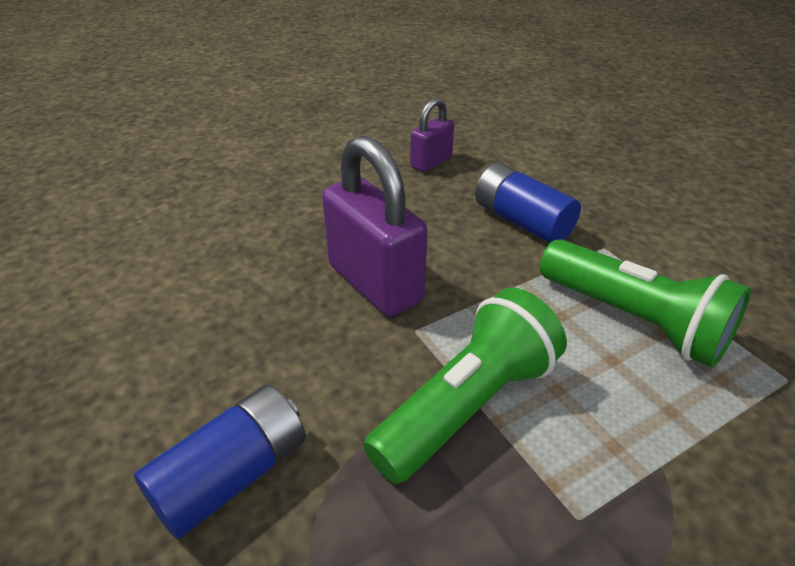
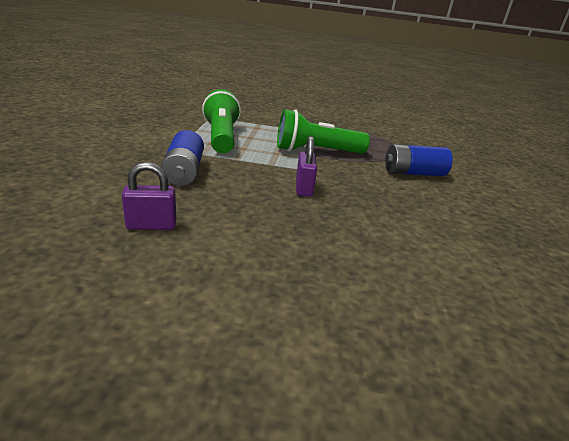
camera: 145 degrees left, 10 degrees down
purple padlock [322,135,427,317] -> purple padlock [296,136,317,197], size x0.55

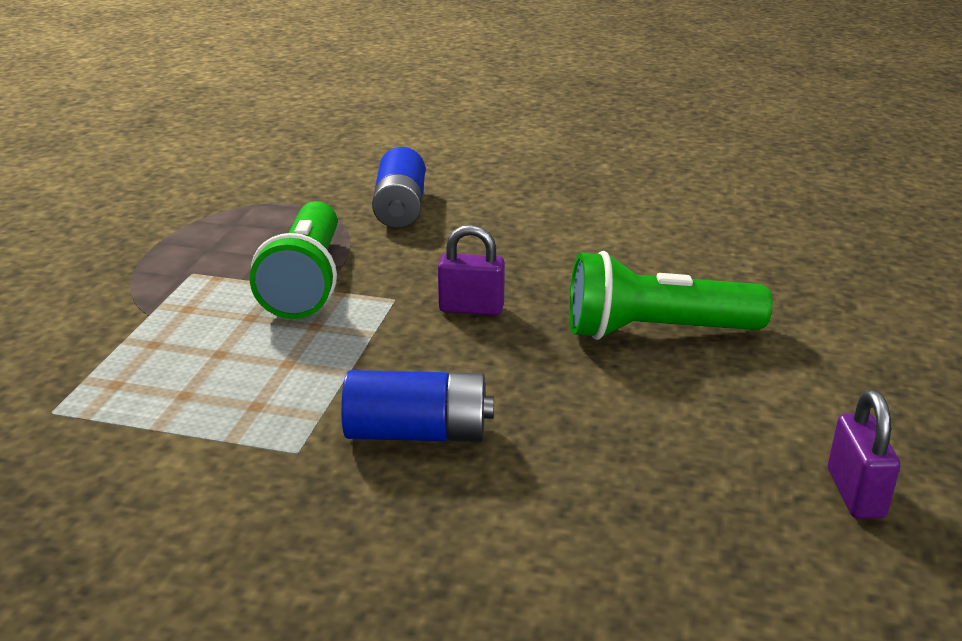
camera: 80 degrees left, 0 degrees up
purple padlock [122,162,176,230] -> purple padlock moved to [828,390,900,519]
green flashlight [202,89,241,153] -> green flashlight moved to [569,251,772,340]

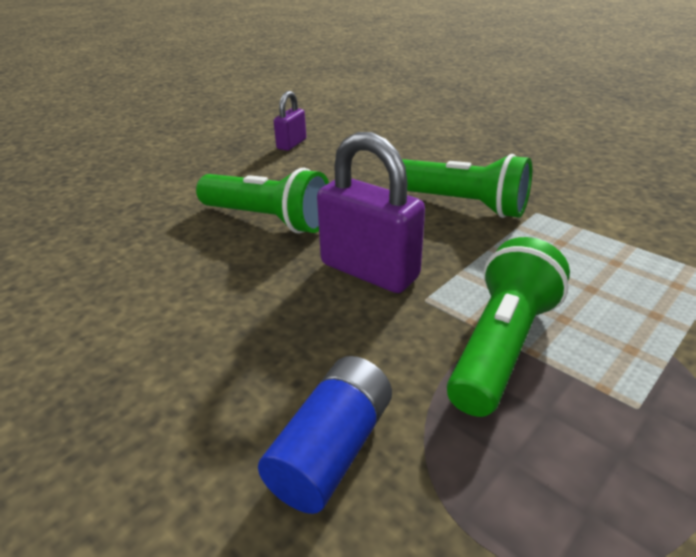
camera: 150 degrees left, 5 degrees up
blue battery [341,370,494,442] -> green flashlight [402,154,532,218]
purple padlock [438,225,505,315] -> purple padlock [317,132,425,293], size x1.82

